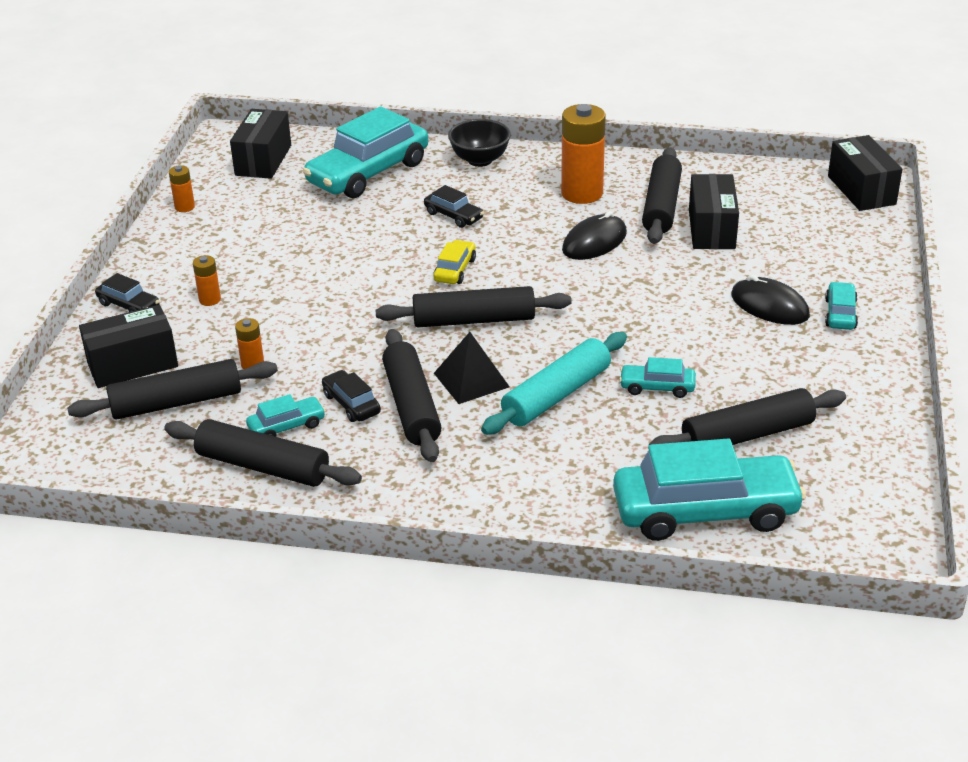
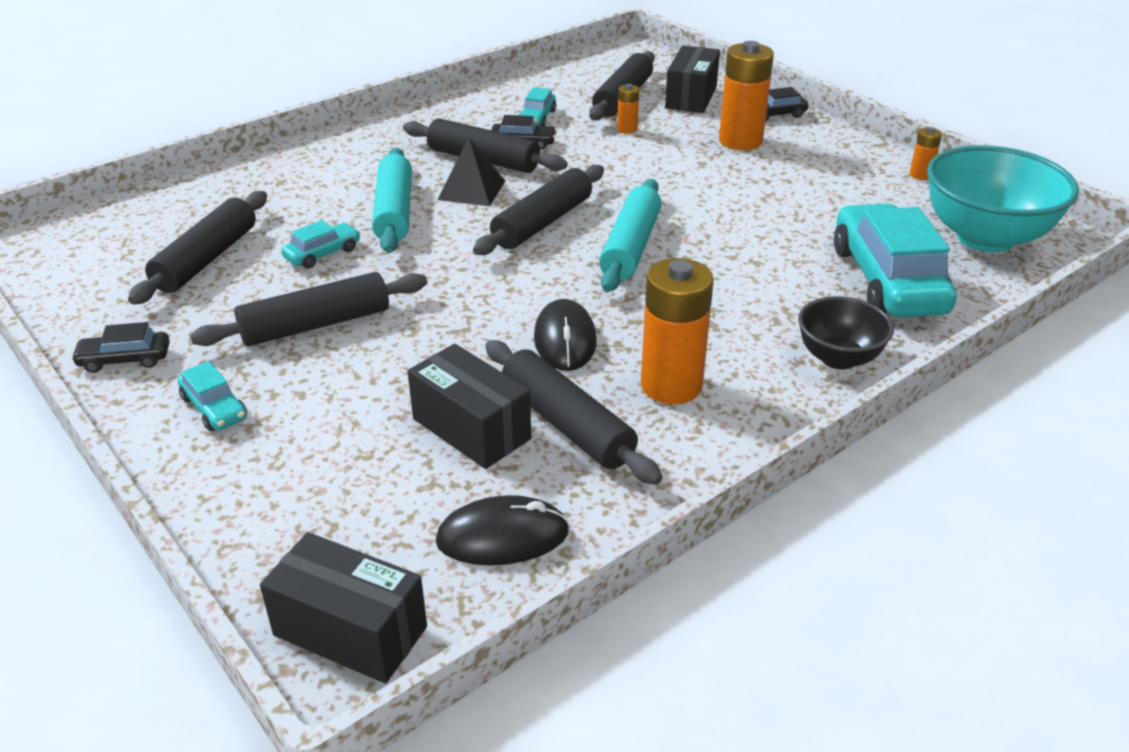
camera: 130 degrees right, 0 degrees up
black rolling pin [164,419,362,487] -> black rolling pin moved to [190,272,427,346]
orange battery [193,255,221,306] -> orange battery [719,41,774,150], size x2.10
black box [230,109,291,179] -> turquoise bowl [927,145,1079,252]
black car [424,185,484,228] -> black car moved to [71,322,170,373]
yellow car [433,240,476,284] -> turquoise rolling pin [599,179,661,292]
turquoise car [613,438,806,541] -> none
black mouse [731,275,810,325] -> black mouse moved to [435,495,569,565]

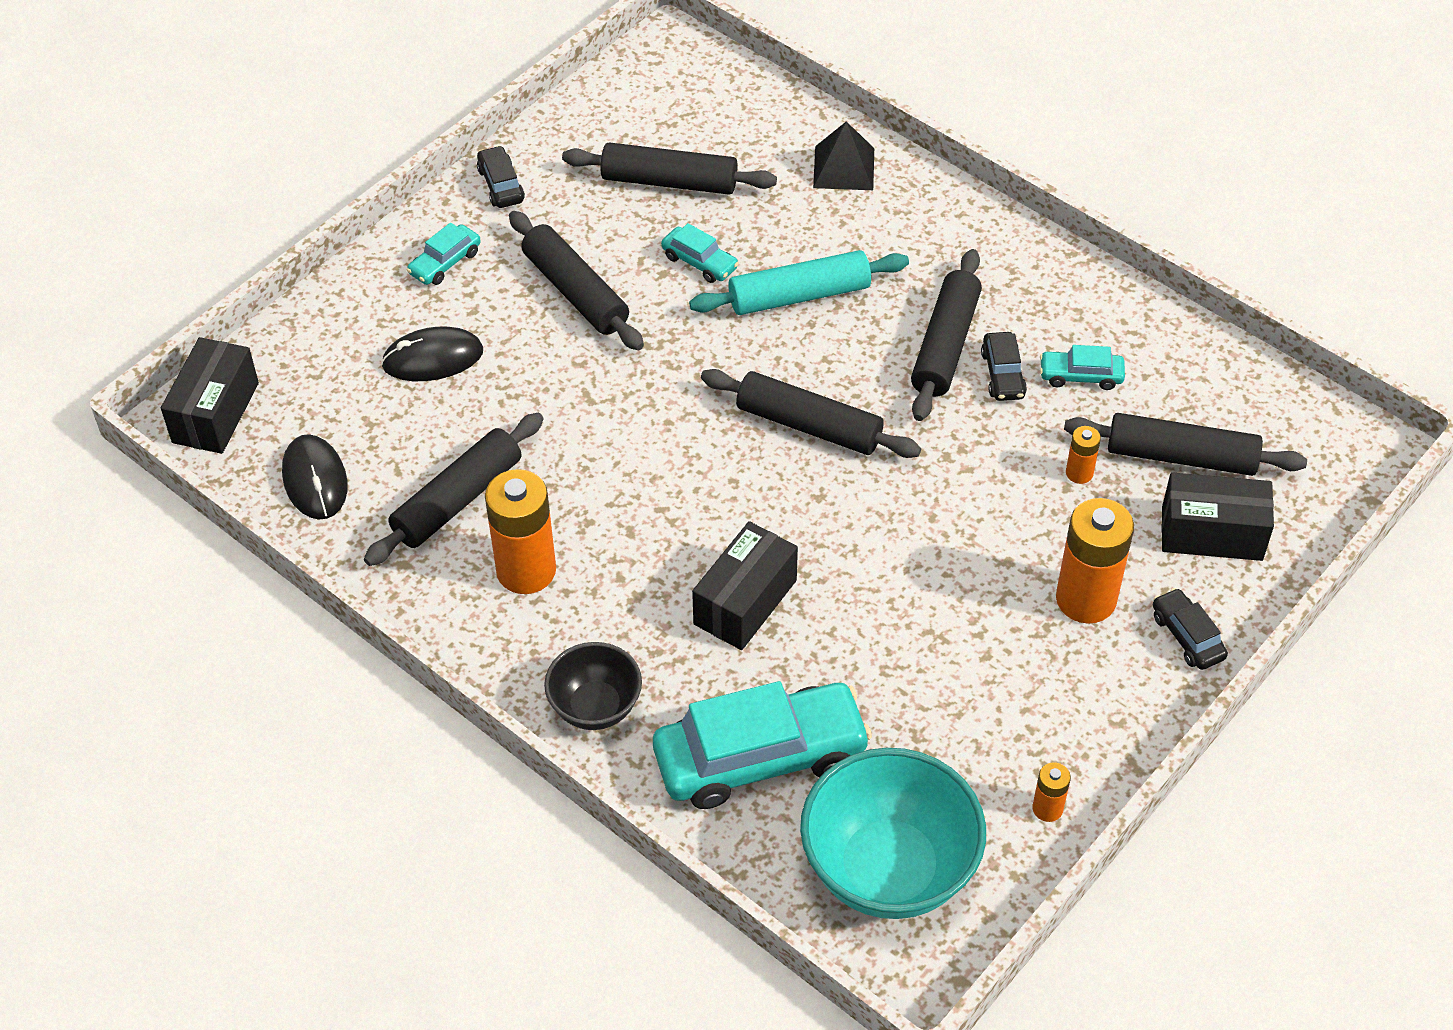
camera: 80 degrees right, 15 degrees up
black box [408,344,531,469] -> black box moved to [692,521,798,650]
black pyramid [438,138,505,206] -> black pyramid moved to [813,121,874,190]
black mouse [534,299,597,371] -> black mouse moved to [381,327,483,381]
turquoise rolling pin [599,179,661,292] -> none

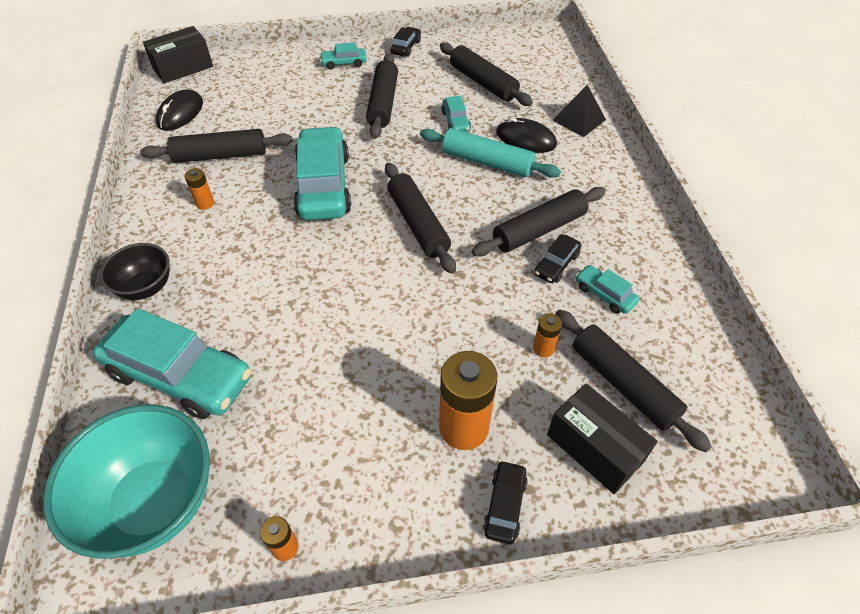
camera: 40 degrees right, 0 degrees up
black mouse [381,327,483,381] -> black mouse moved to [496,117,557,153]
orange battery [485,469,556,594] -> orange battery [184,168,214,210], size x0.48
black box [692,521,798,650] -> none
none -> turquoise car [293,126,351,221]

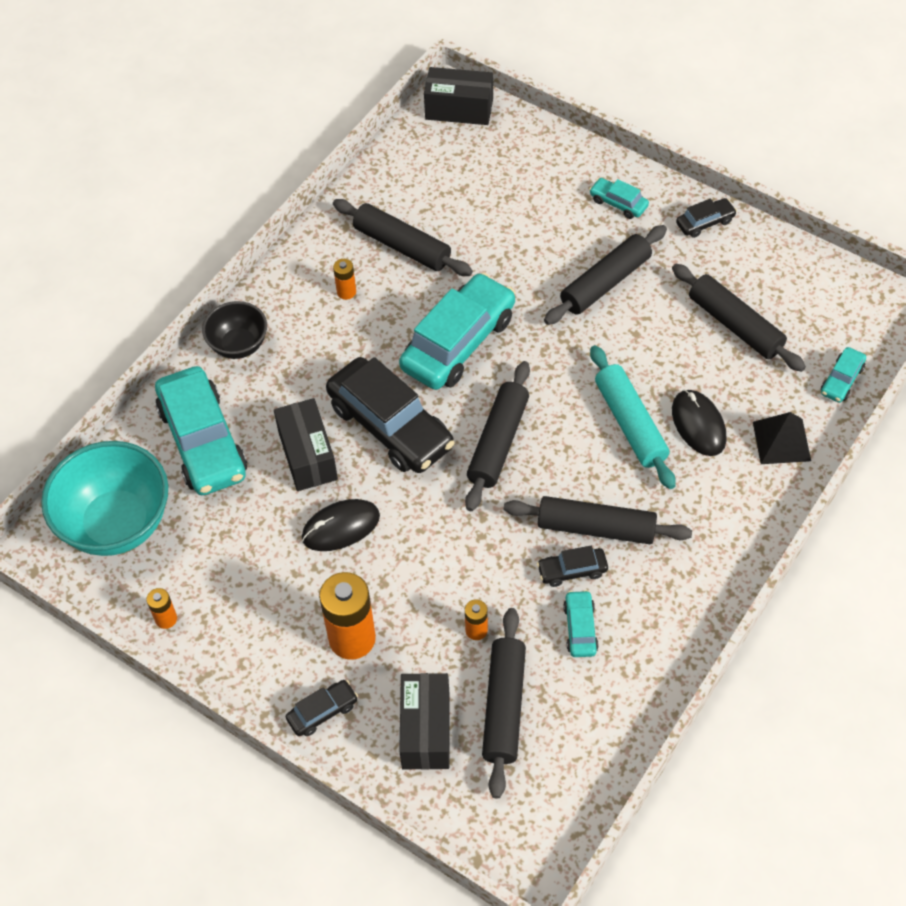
camera: 45 degrees right, 5 degrees up
black mouse [156,89,203,131] -> black mouse moved to [302,499,380,551]
black rolling pin [440,42,533,106] -> black rolling pin turned 45 degrees counterclockwise [672,264,806,372]
turquoise car [442,96,471,132] -> turquoise car moved to [821,347,866,403]
none -> black box [274,398,338,491]
none -> black car [326,357,455,473]

